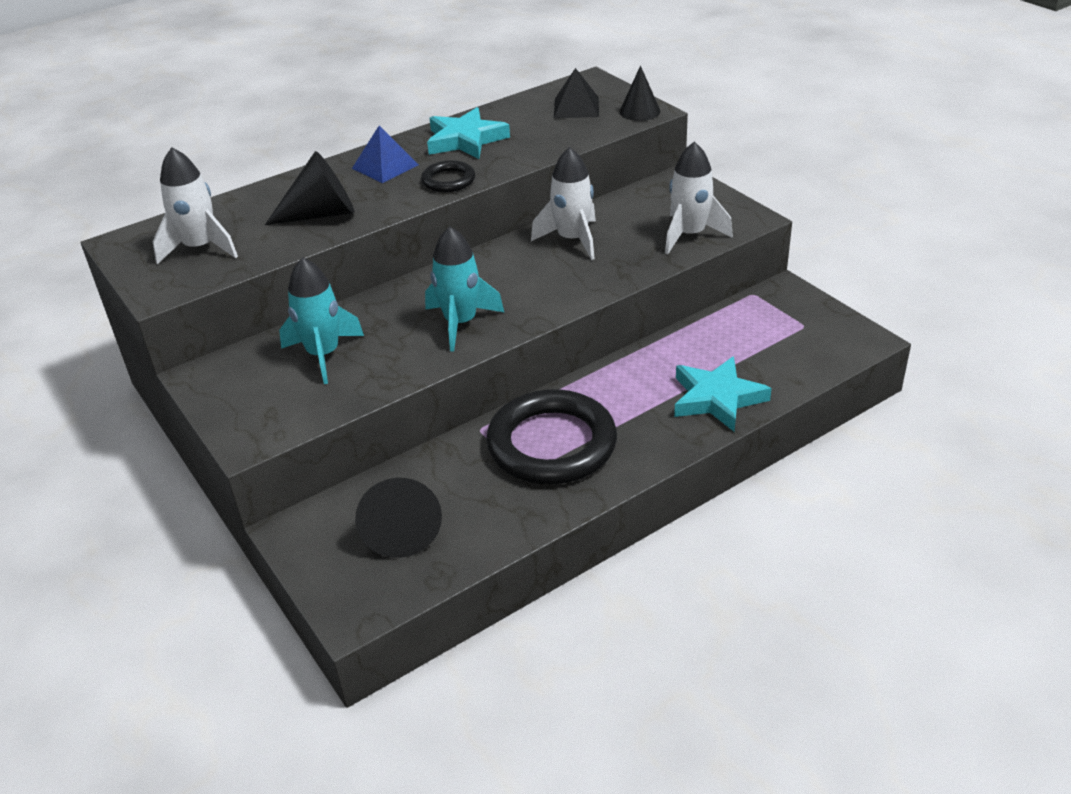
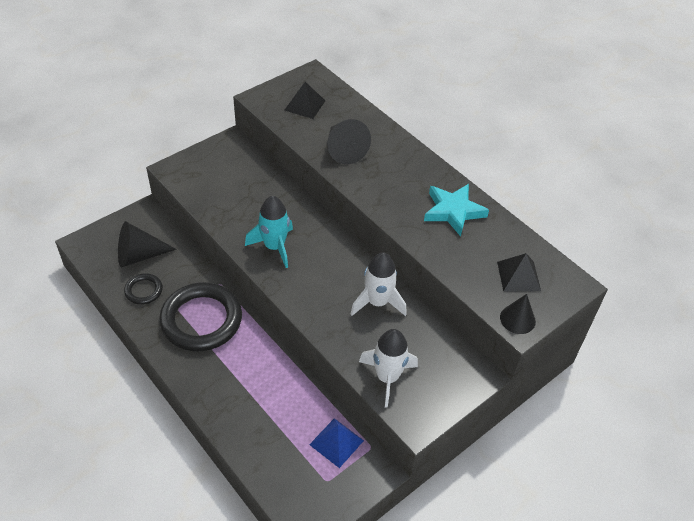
camera: 80 degrees right, 10 degrees up
white rocket [153,147,238,264] -> black pyramid [285,82,326,119]
turquoise rocket [279,257,364,384] -> none
blue pyramid [352,126,419,183] -> blue pyramid moved to [309,418,364,468]
black ring [421,160,475,192] -> black ring moved to [124,273,163,305]
turquoise star [674,356,772,432] -> none

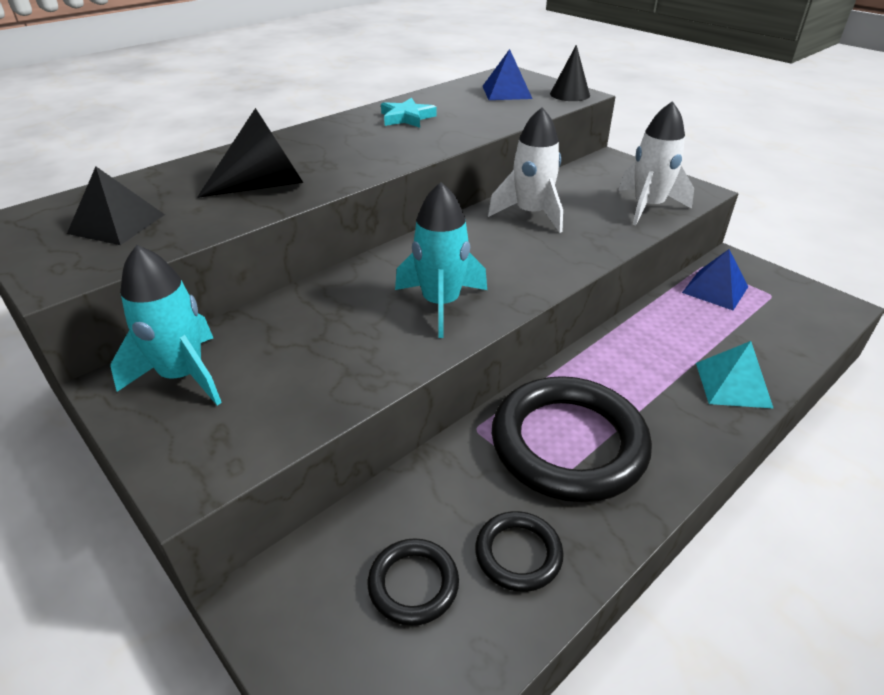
camera: 90 degrees left, 10 degrees down
black cone [118,221,177,267] -> black ring [368,538,459,626]
turquoise star [424,184,489,237] -> turquoise star [381,98,437,128], size x0.65
black pyramid [497,253,541,291] -> blue pyramid [483,49,532,100]
none -> turquoise rocket [111,245,222,405]
none -> turquoise pyramid [696,341,774,409]

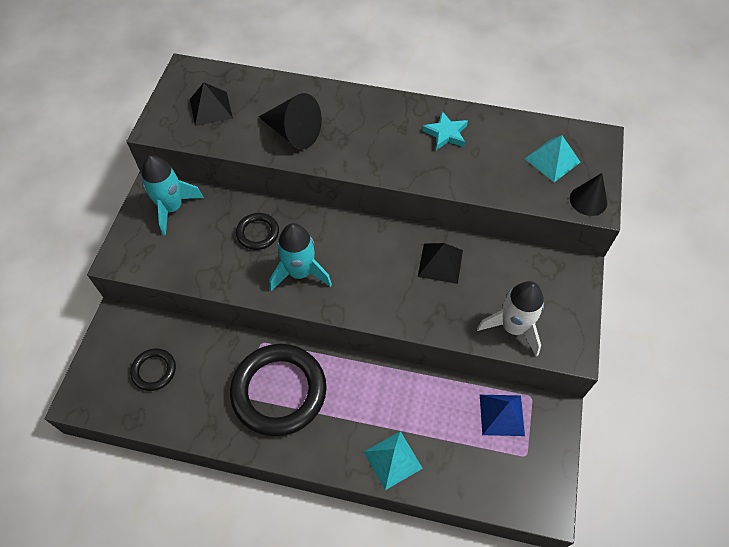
camera: 55 degrees right, 20 degrees up
black ring [475,511,564,592] -> black ring moved to [236,213,279,250]
blue pyramid [483,49,532,100] -> turquoise pyramid [524,135,580,182]
white rocket [488,107,563,233] -> black pyramid [418,243,463,284]

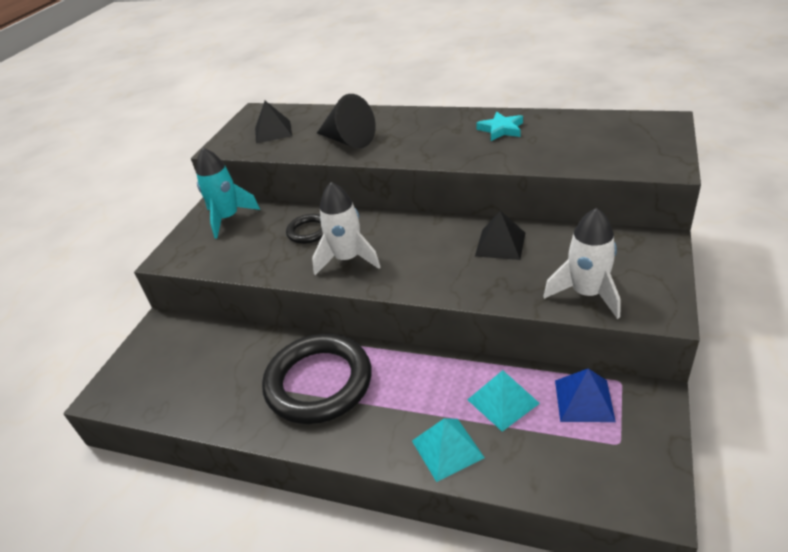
camera: 10 degrees right, 20 degrees down
black ring [130,348,176,391] -> none
turquoise rocket [269,223,332,291] -> white rocket [312,182,380,275]
turquoise pyramid [524,135,580,182] -> turquoise pyramid moved to [467,370,540,432]
black cone [570,173,607,216] -> none

